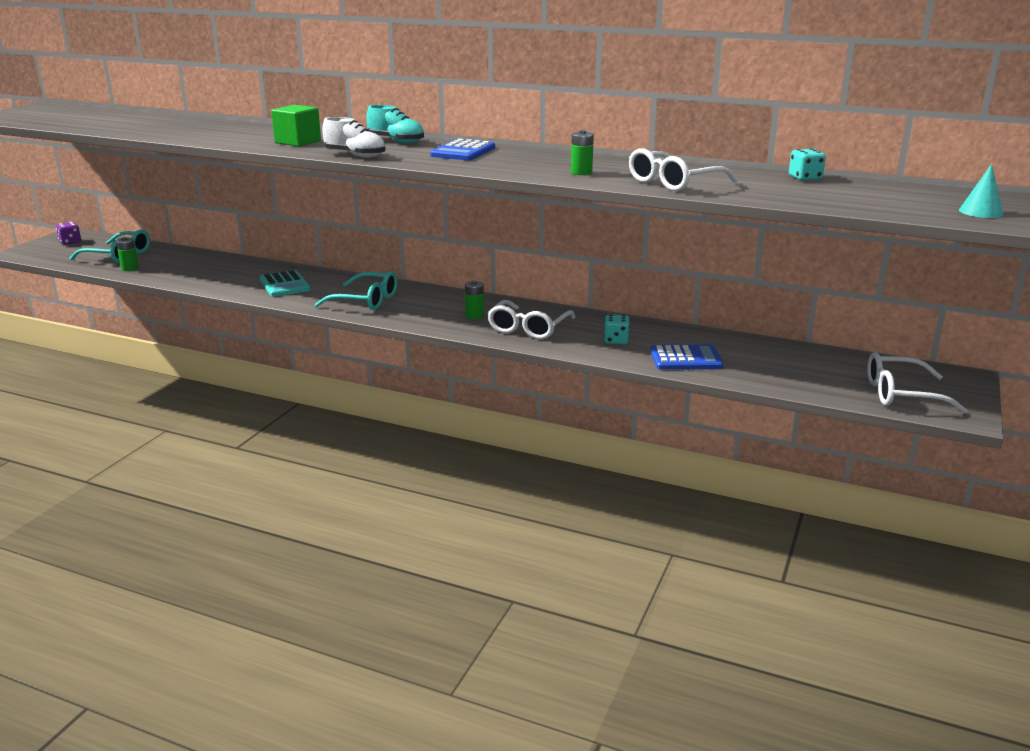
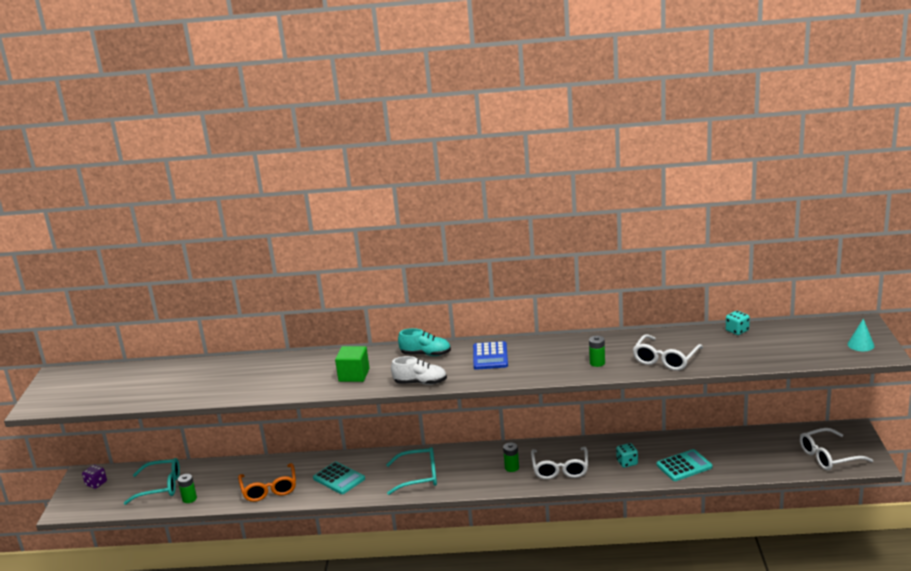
camera: 20 degrees left, 0 degrees up
blue calculator [651,345,723,370] -> turquoise calculator [657,449,712,481]
none -> orange glasses [238,463,296,502]

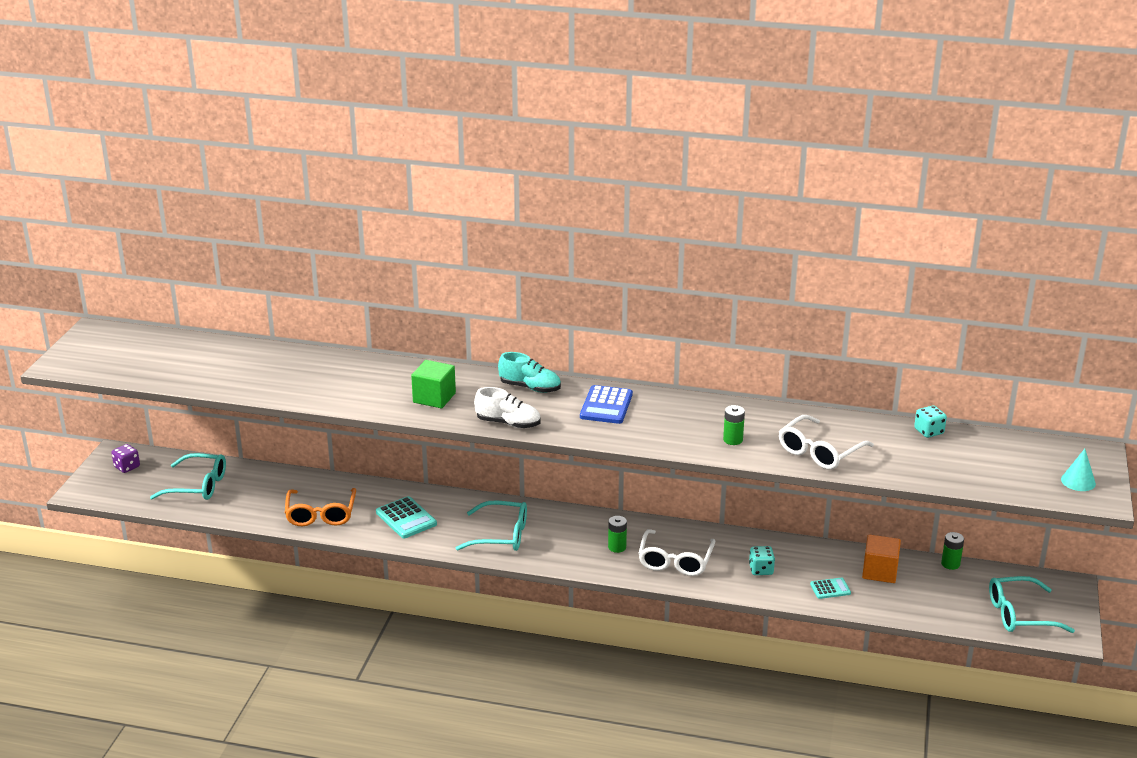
camera: 10 degrees right, 5 degrees up
green battery [178,474,197,503] -> green battery moved to [941,532,964,570]
turquoise calculator [657,449,712,481] -> turquoise calculator [810,577,851,599], size x0.59
white glasses [800,428,873,470] -> turquoise glasses [989,576,1075,633]
none -> orange cube [862,535,901,583]

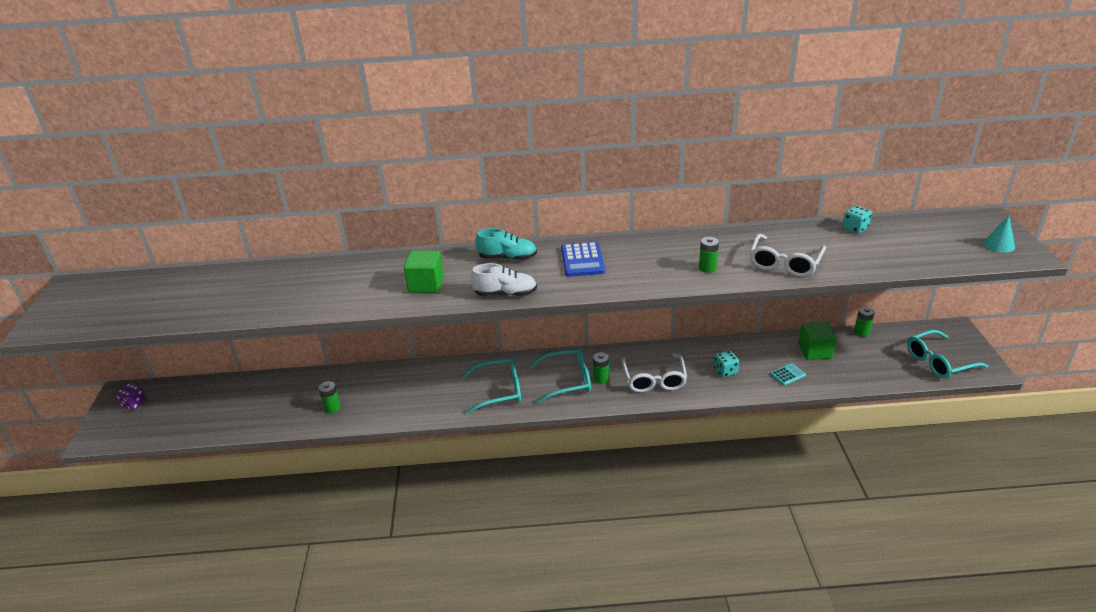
camera: 15 degrees left, 5 degrees up
turquoise glasses [150,453,226,500] -> turquoise glasses moved to [530,348,591,403]
orange glasses [285,488,356,526] -> green battery [318,381,341,413]
turquoise calculator [376,496,437,538] -> none
orange cube [862,535,901,583] -> green cube [798,321,837,360]

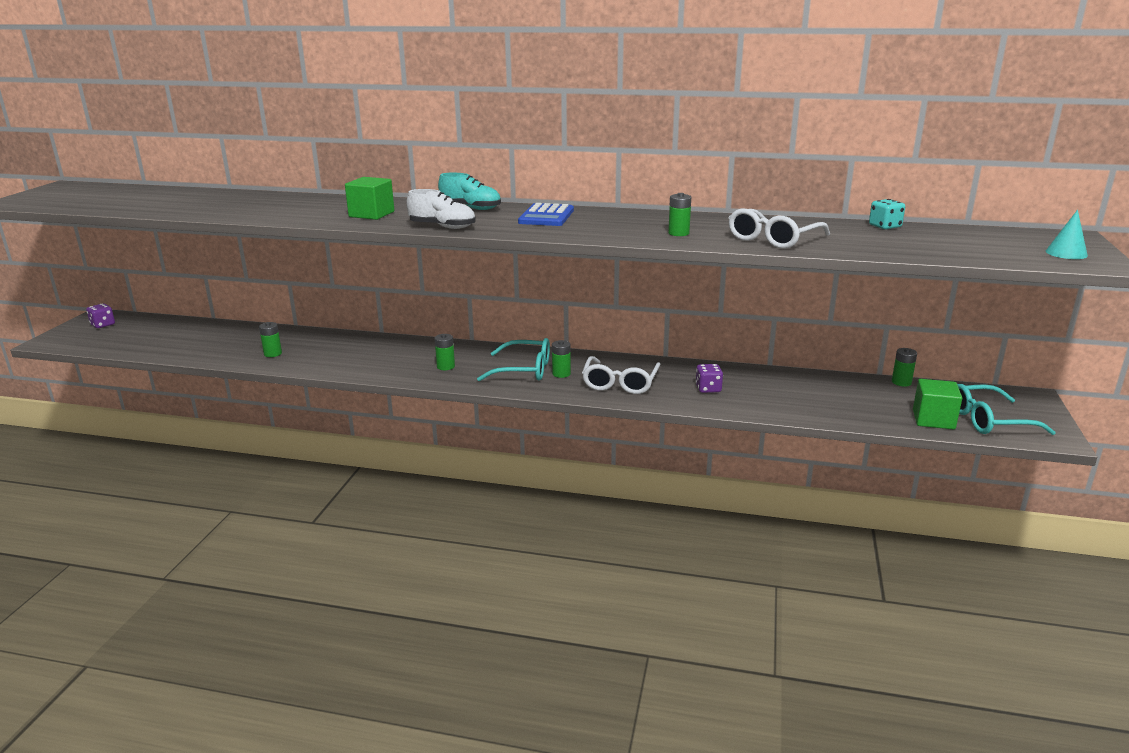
camera: 15 degrees right, 10 degrees down
turquoise glasses [462,358,521,414] -> green battery [434,334,455,370]
turquoise dice [714,350,739,377] -> purple dice [696,364,723,393]
turquoise calculator [770,363,806,386] -> none
green cube [798,321,837,360] -> green cube moved to [913,379,962,429]

